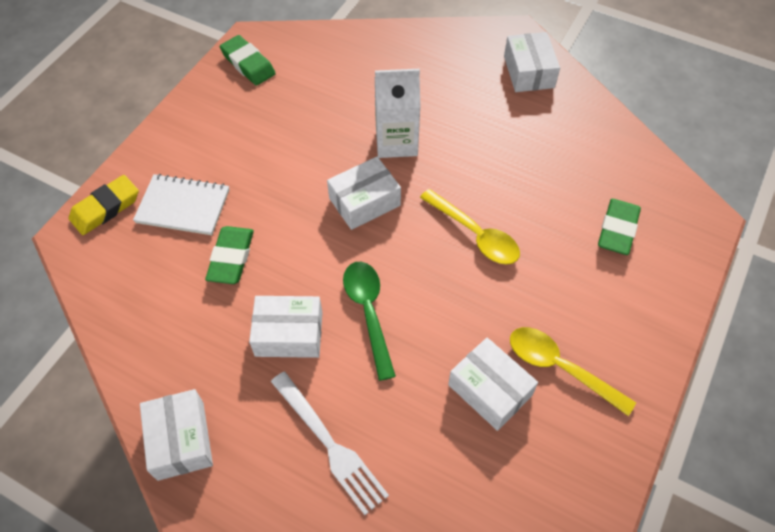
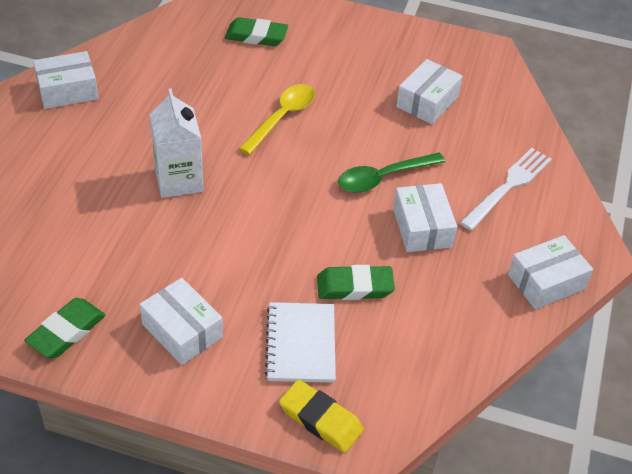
camera: 105 degrees left, 10 degrees down
white box [327,157,401,230] -> white box moved to [140,278,223,365]
yellow spoon [510,327,636,416] -> none

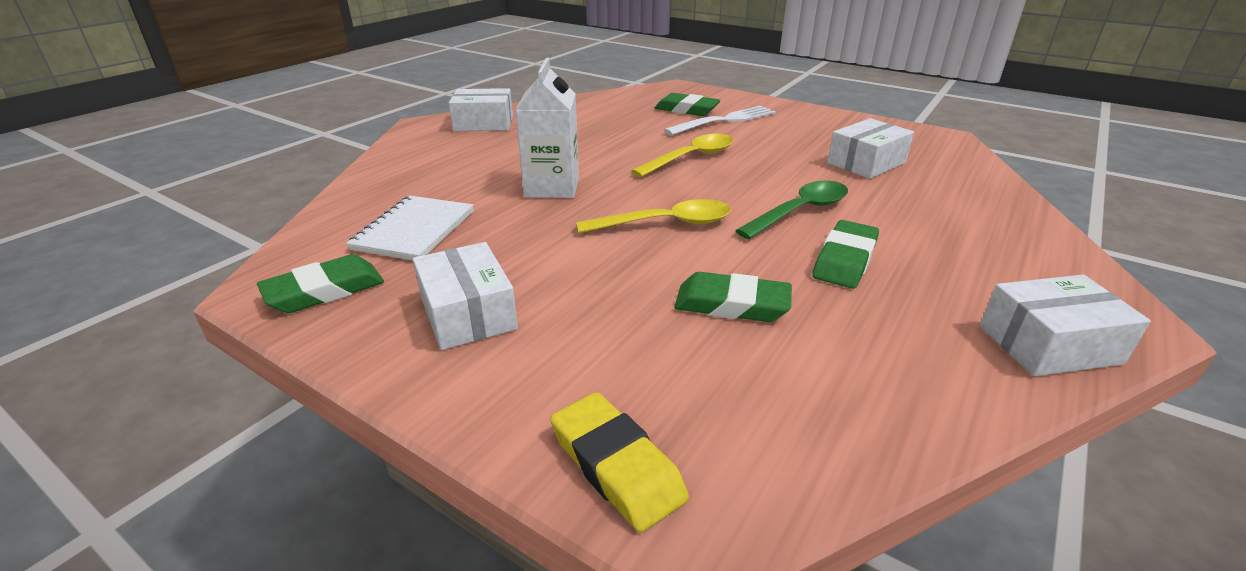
camera: 20 degrees right, 15 degrees down
white notebook [265,302,336,383] -> white notebook moved to [346,195,474,260]
green spoon [338,153,445,193] -> green spoon turned 150 degrees clockwise [735,181,848,239]
white box [393,183,457,252] -> green eraser [812,220,879,289]
white fork [460,148,552,231] -> white fork moved to [664,106,776,135]
none -> yellow spoon [576,199,731,233]

